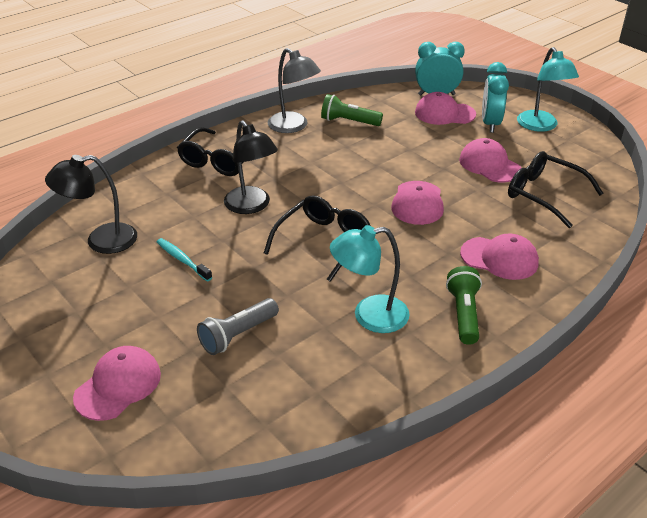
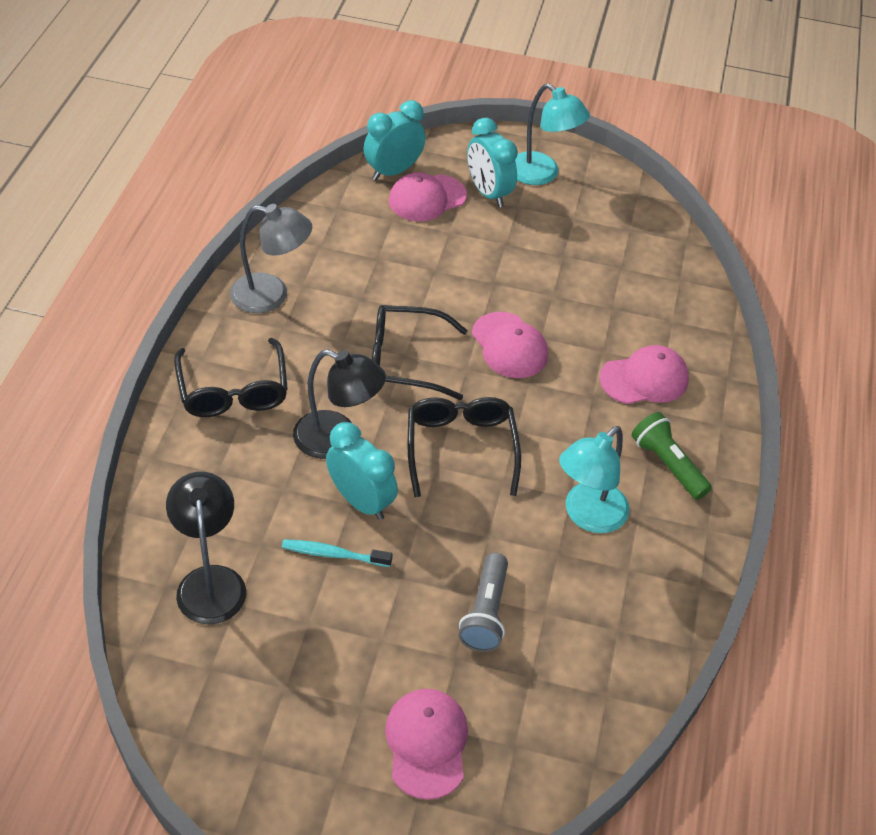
camera: 40 degrees left, 10 degrees up
black lamp [45,155,137,254] -> black lamp turned 135 degrees clockwise [166,472,246,624]
green flashlight [321,94,383,126] -> none
pink cap [459,138,521,182] -> none
black glasses [508,151,604,228] -> black glasses moved to [372,305,468,400]
none -> turquoise clock [326,422,398,520]

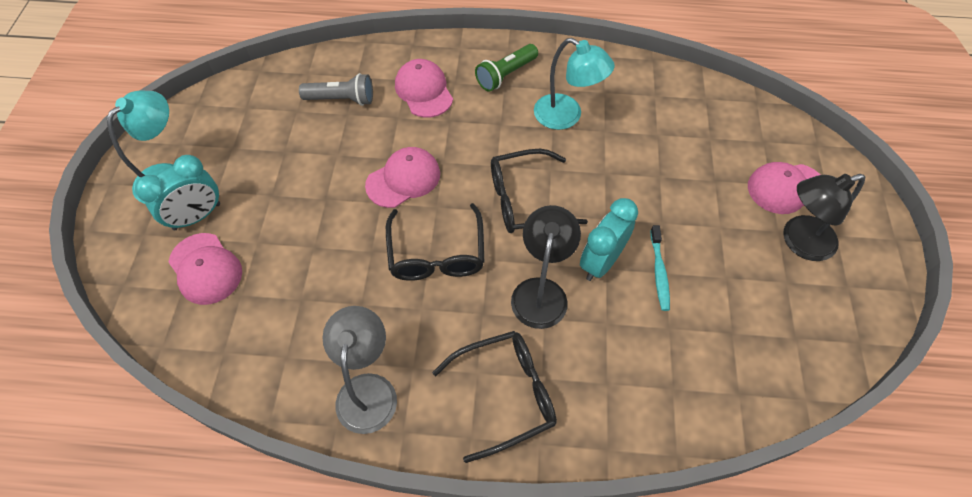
camera: 95 degrees left, 10 degrees up
black lamp [166,472,246,624] -> black lamp moved to [783,174,865,261]
turquoise clock [364,100,426,180] -> none
grey flashlight [459,553,508,652] -> grey flashlight moved to [299,73,373,106]

